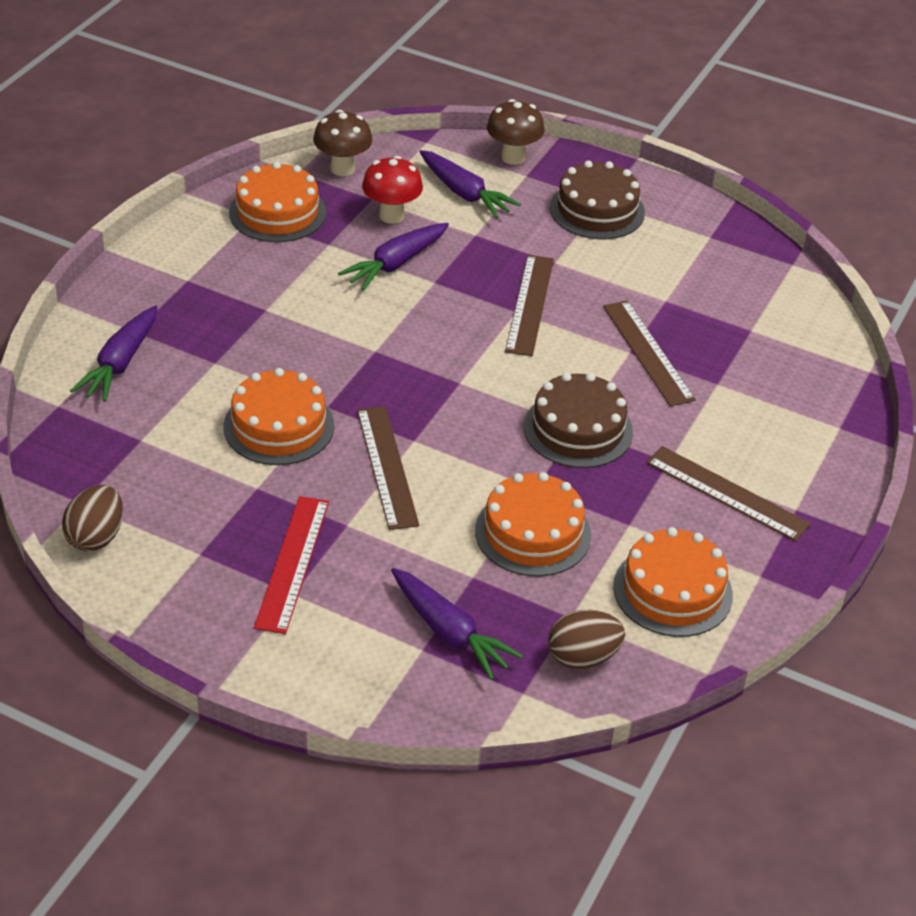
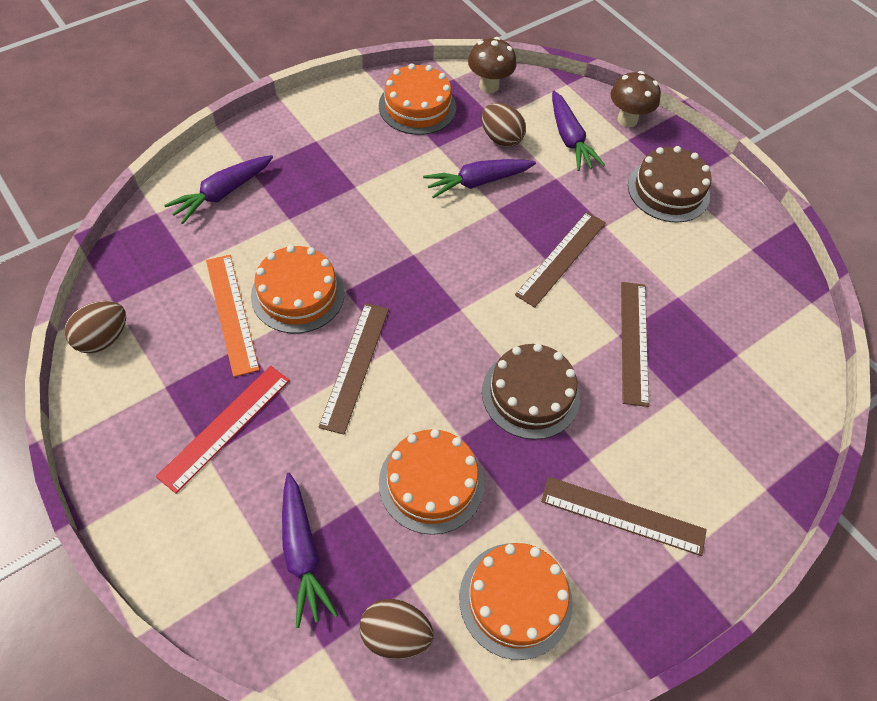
camera: 25 degrees right, 15 degrees up
red mushroom [362,156,423,224] -> brown egg [482,103,526,147]
brown ruler [646,446,811,541] -> brown ruler turned 45 degrees counterclockwise [541,477,707,556]
none -> orange ruler [206,255,260,377]

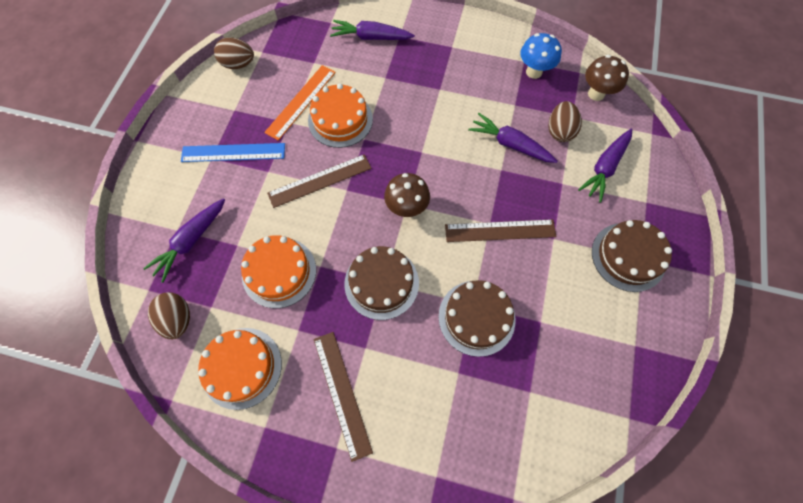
camera: 55 degrees right, 10 degrees up
red ruler [156,366,290,494] -> blue ruler [181,143,285,162]
orange cake [379,63,456,135] -> blue mushroom [520,33,562,79]
brown mushroom [611,71,661,127] -> brown mushroom moved to [384,173,430,217]
brown ruler [621,282,649,407] -> brown cake [438,280,515,357]

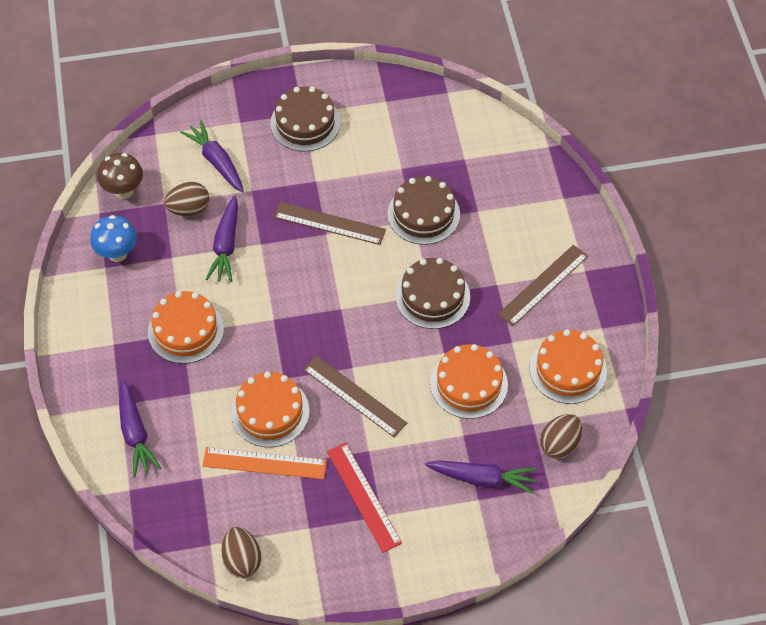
camera: 115 degrees left, 10 degrees down
blue ruler [181,143,285,162] -> red ruler [327,443,402,553]
brown mushroom [384,173,430,217] -> none
brown ruler [445,219,557,242] -> brown ruler turned 45 degrees counterclockwise [274,202,386,245]
purple carrot [578,129,632,203] -> purple carrot turned 135 degrees counterclockwise [180,120,244,193]
none -> orange cake [148,291,224,364]

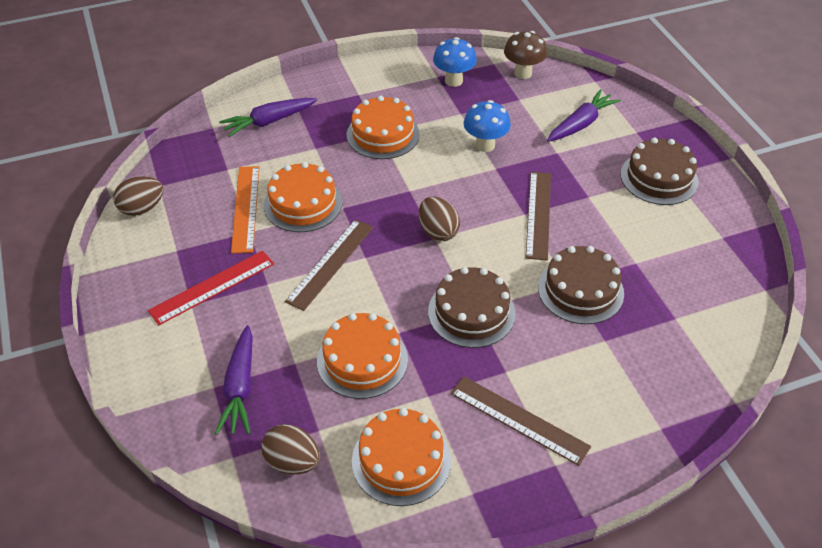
camera: 80 degrees right, 10 degrees down
brown egg [164,182,209,216] -> brown egg moved to [419,197,460,241]
purple carrot [206,196,238,282] -> blue mushroom [463,100,511,152]

